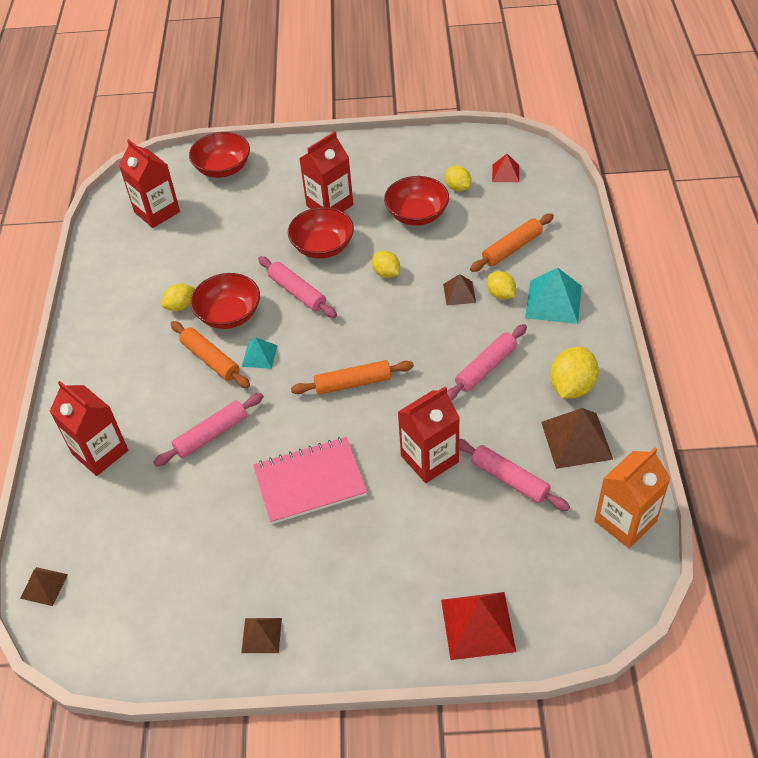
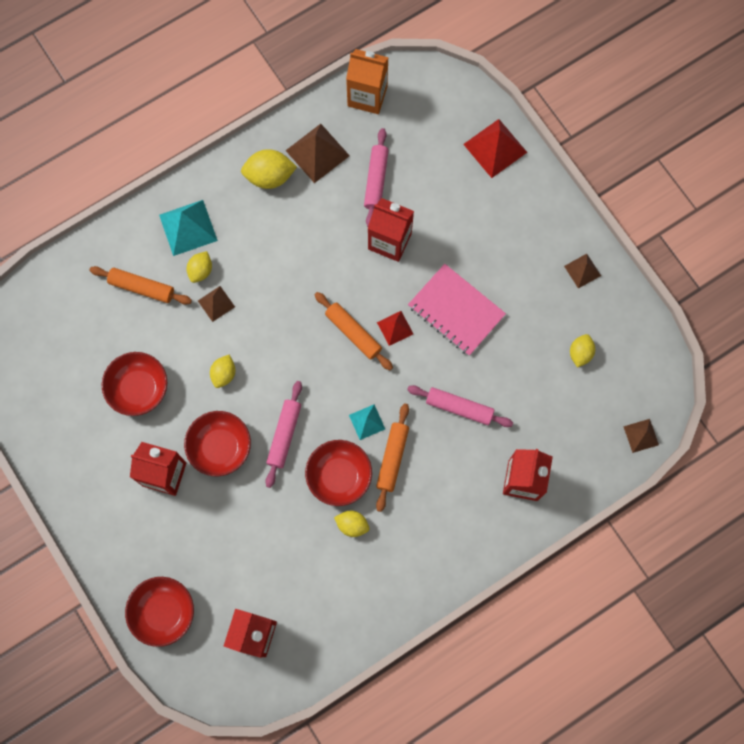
camera: 125 degrees left, 25 degrees up
yellow lemon [445,166,471,191] -> yellow lemon moved to [570,334,595,368]
pink rolling pin [447,324,527,400] -> none
red pyramid [492,154,519,182] -> red pyramid moved to [377,311,413,346]

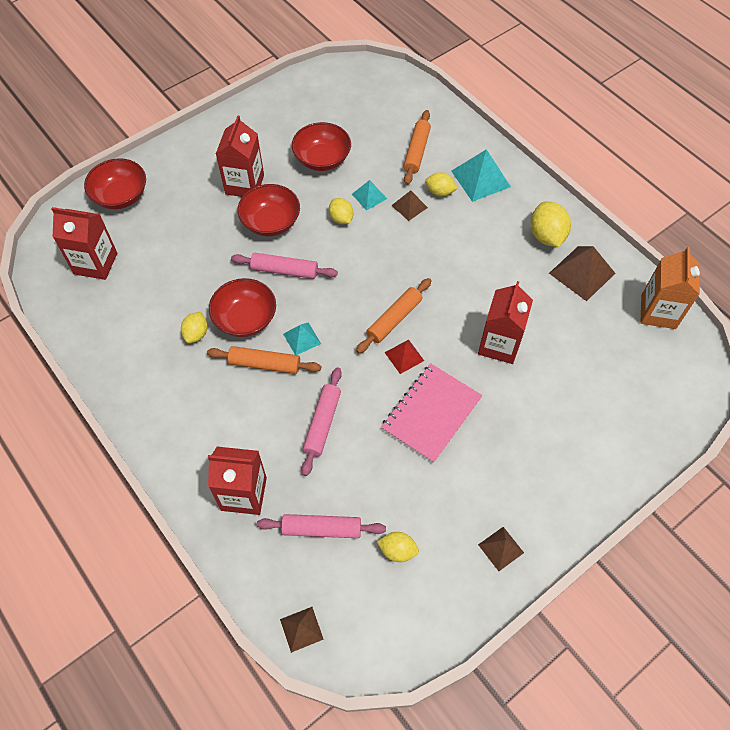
camera: 85 degrees right, 15 degrees down
yellow lemon [210,355,235,388] -> yellow lemon turned 45 degrees clockwise [329,198,353,224]
pink rolling pin [364,128,389,227] -> pink rolling pin moved to [257,514,386,538]
red pyramid [463,119,527,178] -> none
none -> turquoise pyramid [352,180,387,211]

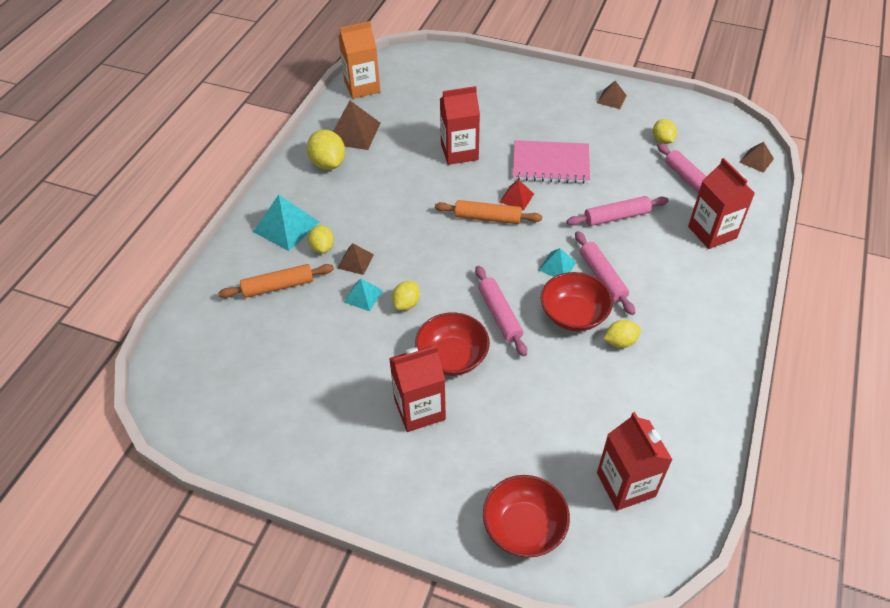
camera: 120 degrees left, 10 degrees down
orange rolling pin [207,346,321,374] -> pink rolling pin [575,231,635,315]
red bowl [292,122,351,171] -> none
yellow lemon [531,201,571,247] -> yellow lemon turned 75 degrees counterclockwise [307,129,345,170]

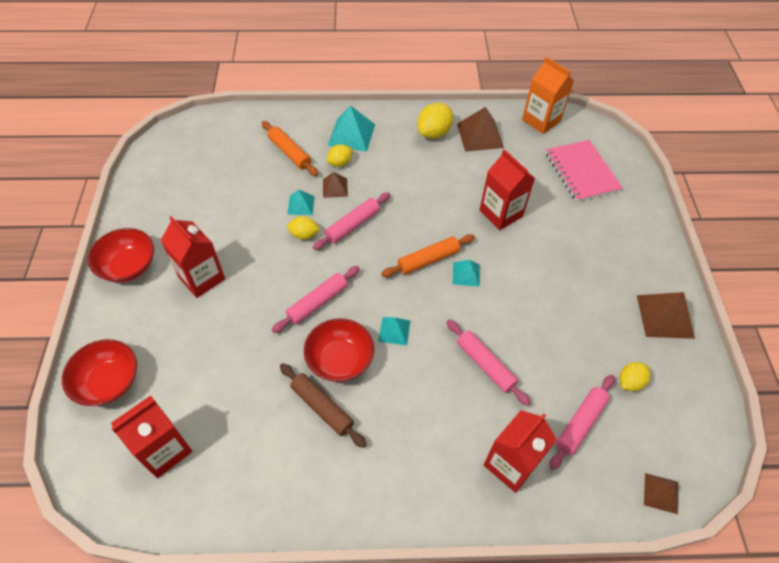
camera: 65 degrees right, 5 degrees up
red bowl [415,312,490,376] -> red bowl moved to [88,228,154,282]
orange rolling pin [435,200,542,224] -> orange rolling pin turned 75 degrees clockwise [381,234,475,277]
red pyramid [500,180,534,211] -> turquoise pyramid [453,260,480,287]
pink notebook [513,140,590,184] -> pink notebook moved to [546,140,623,202]
pink rolling pin [575,231,635,315] -> pink rolling pin moved to [313,192,390,250]
brown pyramid [597,81,627,109] -> brown pyramid [637,292,695,339], size x1.73
yellow lemon [603,320,641,348] -> brown rolling pin [280,363,367,448]

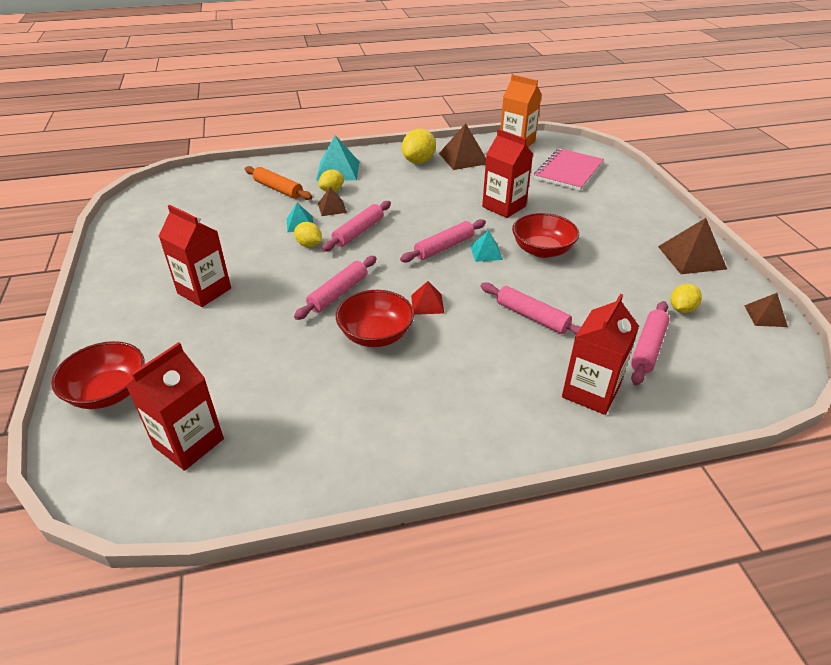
camera: 10 degrees left, 15 degrees down
red bowl [88,228,154,282] -> red bowl moved to [512,213,579,258]
brown rolling pin [280,363,367,448] -> none
yellow lemon [287,216,321,240] -> yellow lemon turned 45 degrees clockwise [294,222,322,247]
turquoise pyramid [378,317,410,345] -> red pyramid [411,281,444,315]
orange rolling pin [381,234,475,277] -> pink rolling pin [400,219,486,262]
pink notebook [546,140,623,202] -> pink notebook turned 60 degrees clockwise [534,148,604,191]
brown pyramid [644,473,678,514] -> brown pyramid moved to [744,293,788,327]

